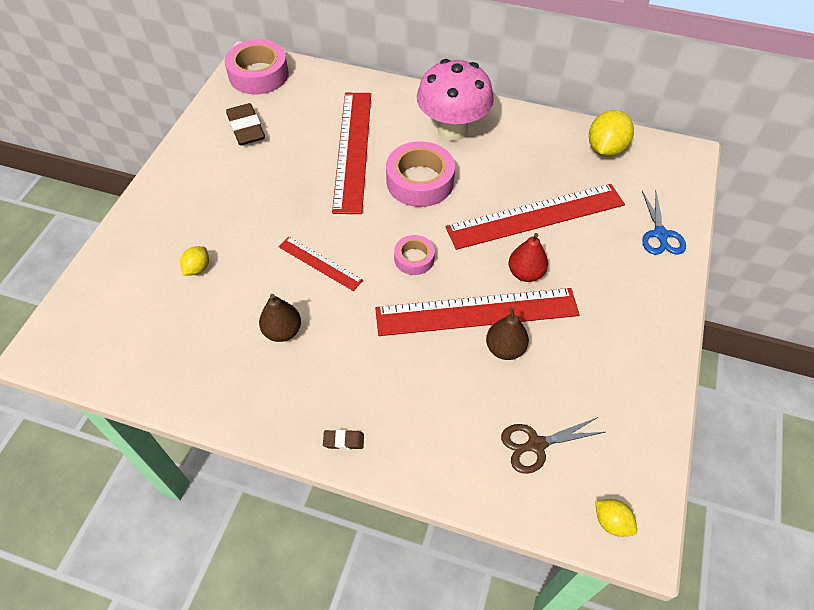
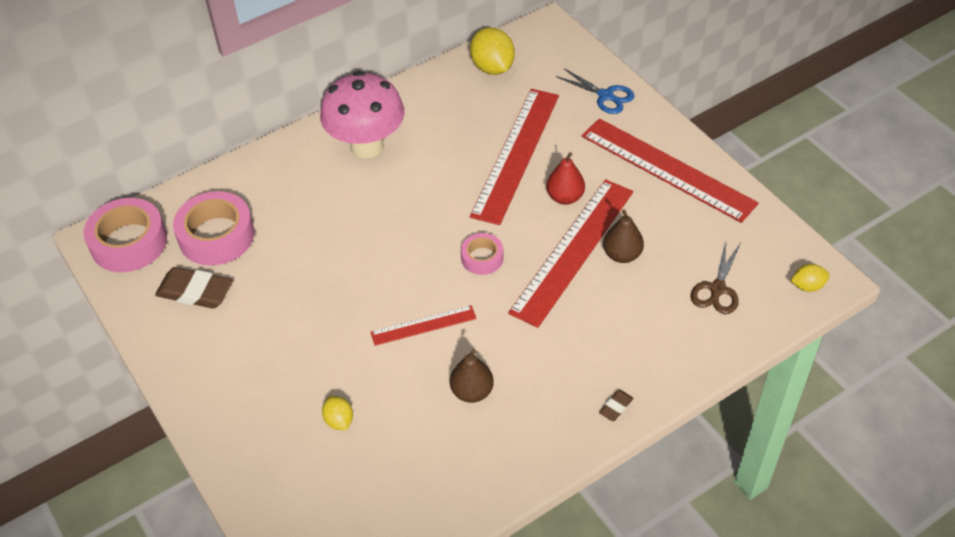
camera: 50 degrees left, 5 degrees down
red ruler [332,93,371,214] -> red ruler moved to [582,118,759,223]
pink tape [386,141,455,207] -> pink tape moved to [173,191,254,266]

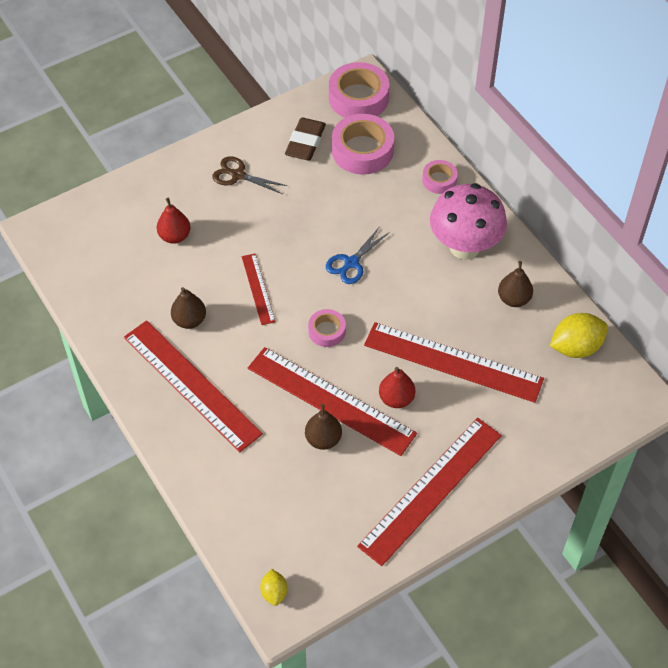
camera: 90 degrees right, 5 degrees up
yellow lemon [322,396,353,430] -> red pear [157,198,191,244]
blue scissors [556,68,635,114] -> blue scissors moved to [326,226,390,284]
brown eraser [599,390,633,421] -> none
brown scissors [690,240,741,314] -> brown scissors moved to [212,156,288,194]
none -> red ruler [124,320,263,453]
none -> pink tape [422,160,458,194]
none -> brown pear [498,261,533,307]

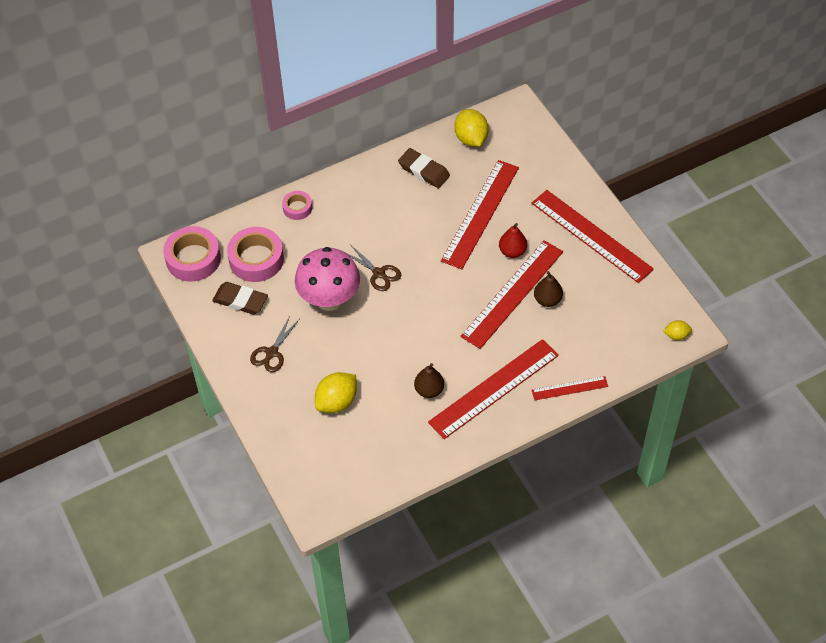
camera: 85 degrees left, 0 degrees up
red pear [157,198,191,244] -> yellow lemon [315,372,357,413]
red ruler [242,254,276,325] -> red ruler moved to [532,376,608,400]
pink tape [308,309,346,347] -> none
blue scissors [326,226,390,284] -> brown scissors [346,245,401,291]
pink mushroom [430,183,507,260] -> pink mushroom moved to [295,247,360,311]
brown pear [498,261,533,307] -> brown eraser [398,148,450,188]

